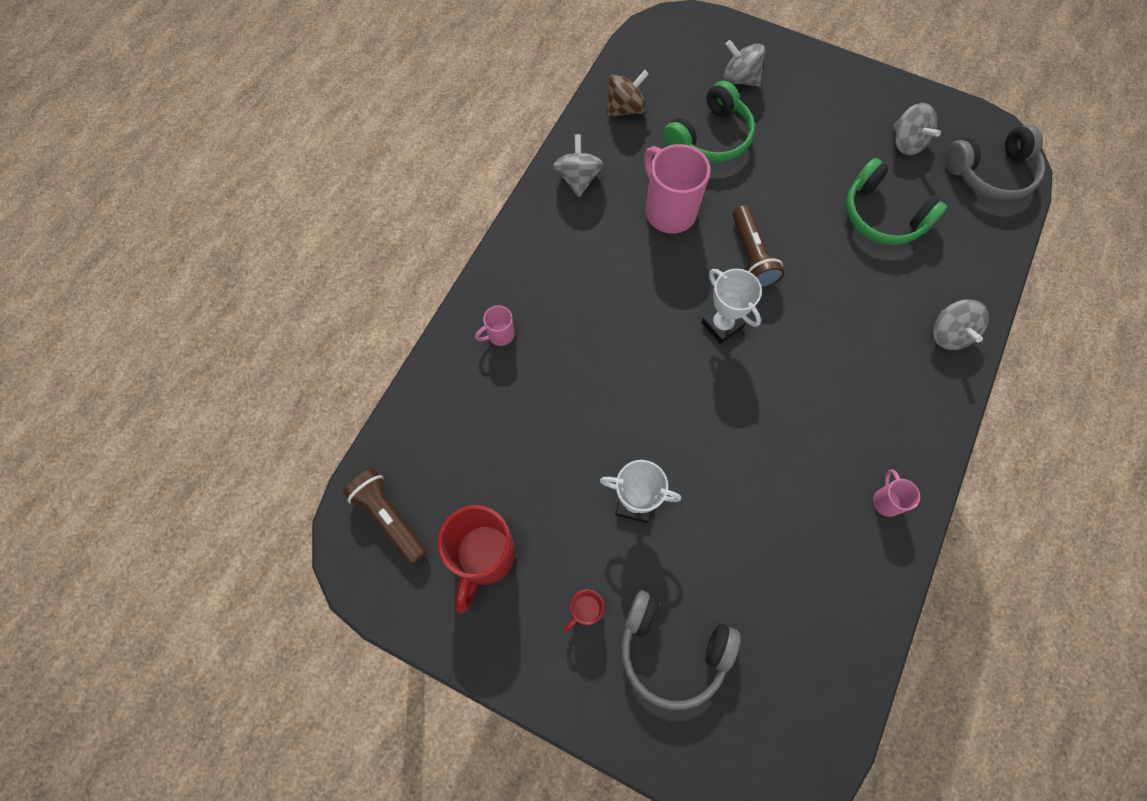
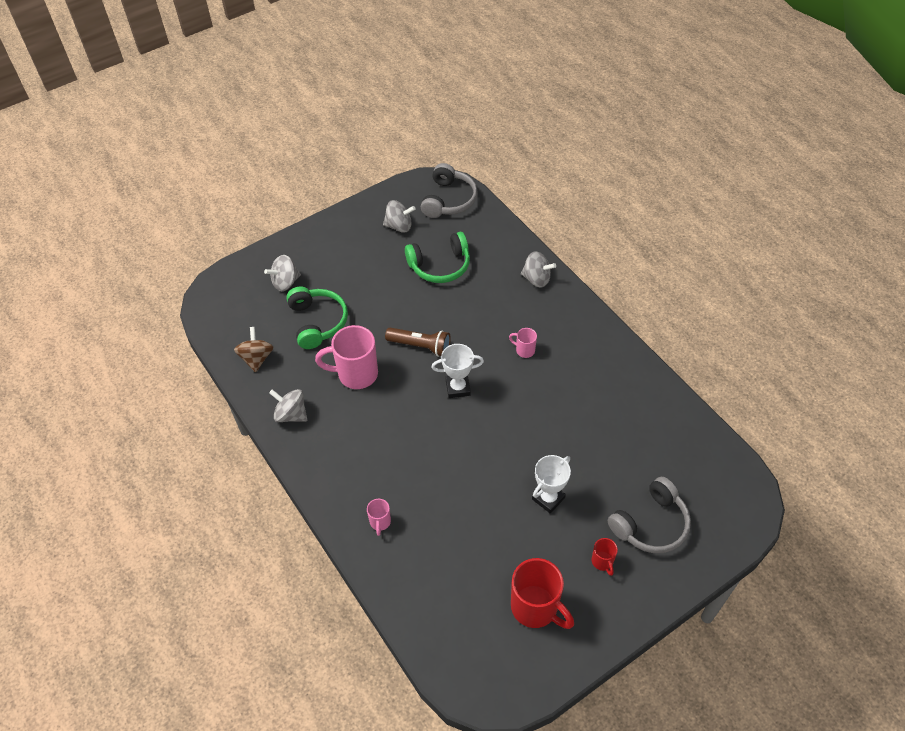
camera: 60 degrees left, 15 degrees down
brown flashlight [343,469,427,565] -> none
pink mug [873,469,920,517] -> pink mug moved to [509,328,537,358]

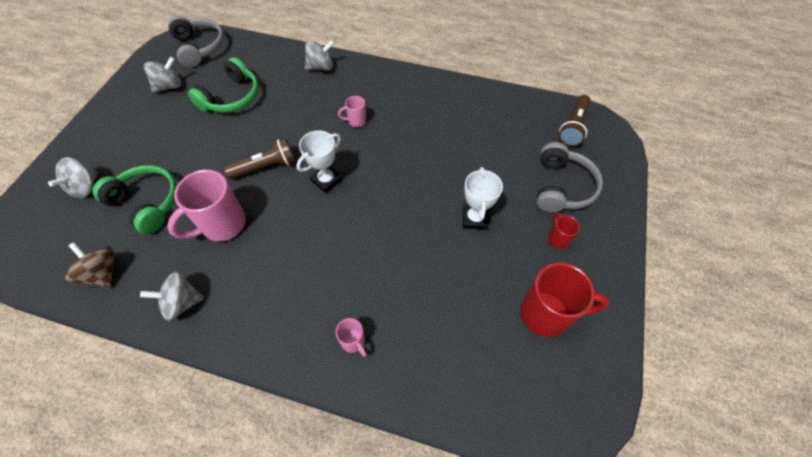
camera: 40 degrees left, 5 degrees up
red mug [592,538,618,576] -> red mug turned 135 degrees counterclockwise [548,213,580,249]
none -> brown flashlight [559,95,591,147]

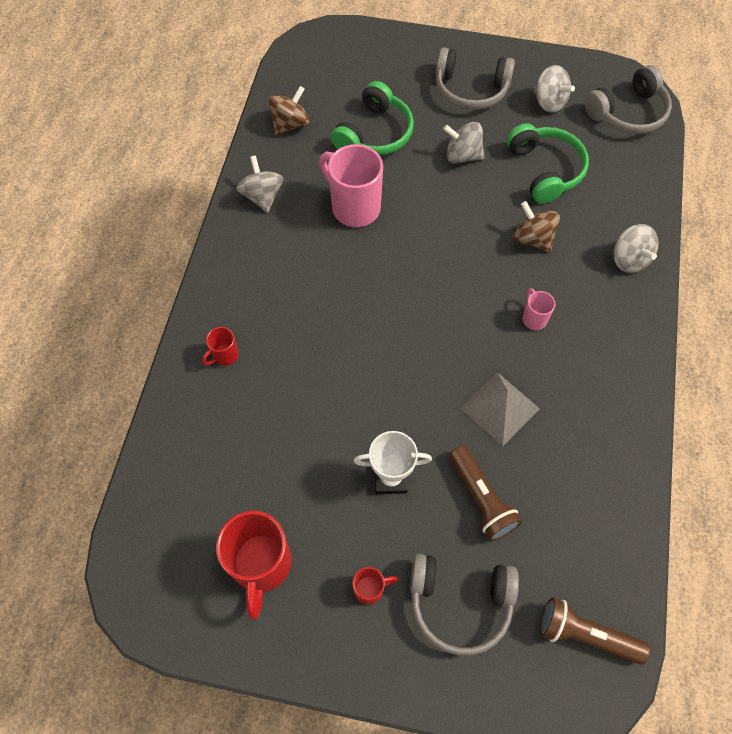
camera: 85 degrees right, 5 degrees up
grey spinning top [48,157,98,198] -> grey spinning top moved to [443,122,485,164]
green headphones [188,57,259,113] -> green headphones turned 135 degrees counterclockwise [506,123,589,204]
brown flashlight [224,138,295,179] -> brown flashlight moved to [449,445,522,541]
white trophy [296,130,342,193] -> none
pink mug [336,318,367,357] -> red mug [202,327,239,366]
none -> grey headphones [436,47,515,110]
none -> grey pyramid [460,372,540,447]
none -> brown spinning top [514,201,560,252]

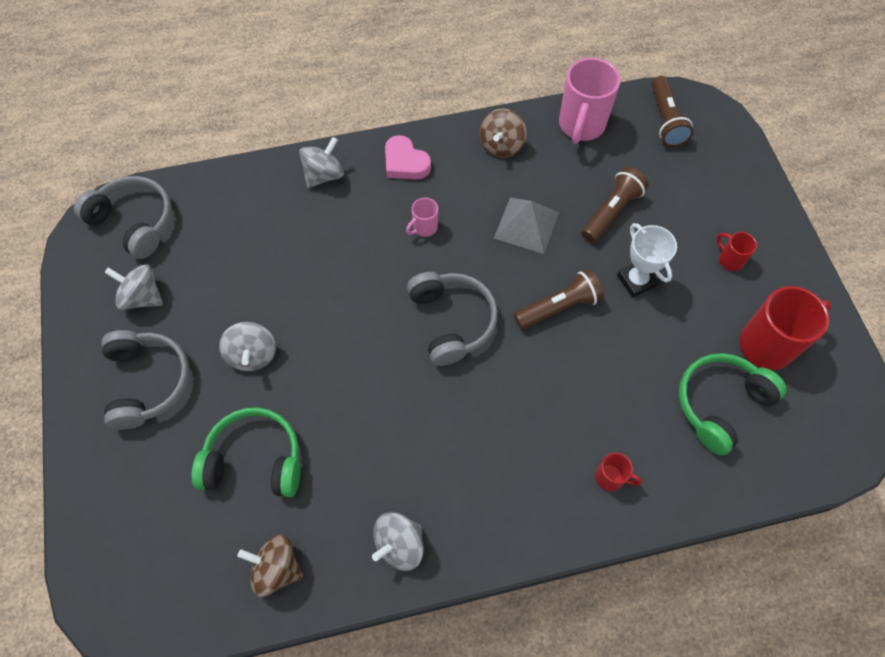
camera: 115 degrees left, 0 degrees up
pink mug [319,144,383,227] -> pink mug moved to [559,58,620,144]
grey headphones [410,554,519,656] -> grey headphones moved to [407,272,498,366]
green headphones [506,123,589,204] -> green headphones moved to [679,353,787,455]
brown spinning top [514,201,560,252] -> brown spinning top moved to [480,109,527,157]
grey spinning top [534,65,575,113] -> grey spinning top turned 90 degrees counterclockwise [104,264,163,310]
none -> pink heart [385,135,431,179]
none -> brown flashlight [514,269,604,329]

